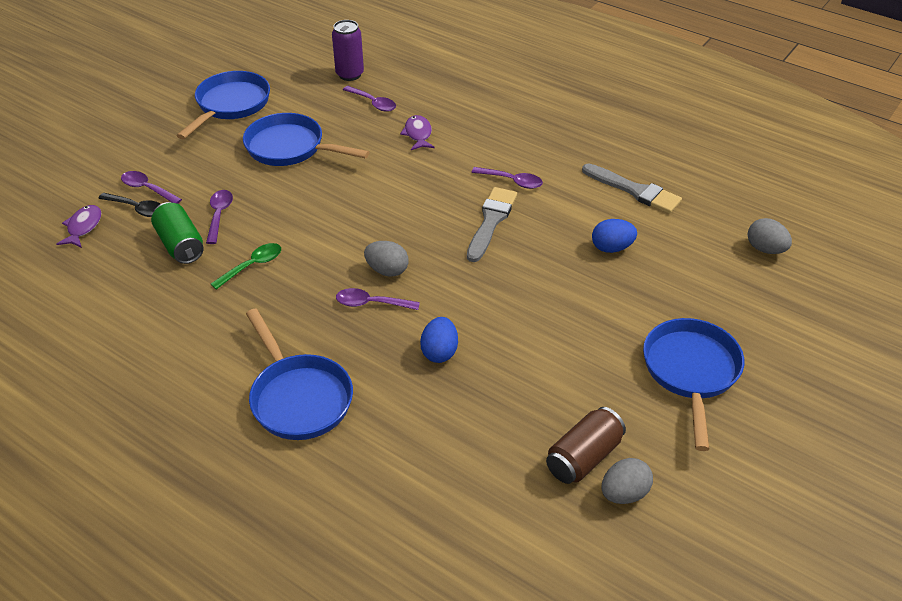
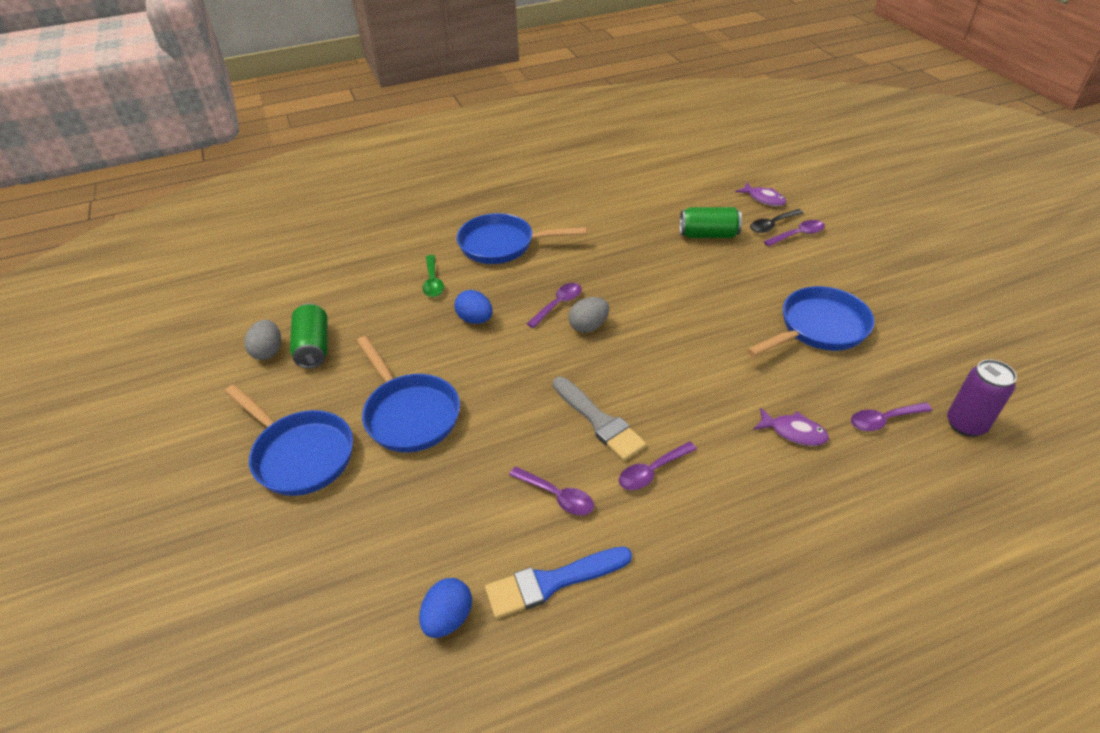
camera: 125 degrees right, 0 degrees up
blue pan [176,71,270,139] -> blue pan moved to [357,336,460,453]
purple spoon [206,190,233,244] -> purple spoon moved to [509,466,594,515]
green spoon [211,243,281,289] -> green spoon moved to [422,255,444,297]
brown can [546,407,626,484] -> green can [290,303,328,369]
grey brush [582,164,682,214] -> blue brush [485,547,632,619]
blue egg [592,219,637,253] -> blue egg moved to [419,578,472,638]
grey egg [748,218,792,254] -> none

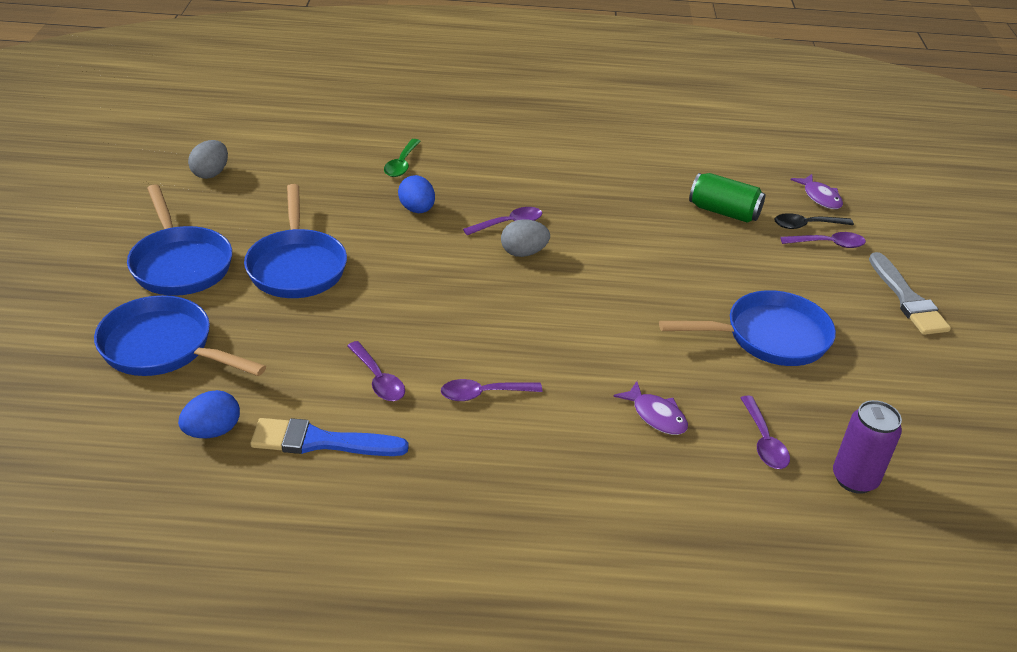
camera: 20 degrees right, 5 degrees down
green can [290,303,328,369] -> none
blue pan [457,213,587,264] -> blue pan moved to [94,295,266,376]
grey brush [553,377,647,461] -> grey brush moved to [869,252,951,335]
purple spoon [851,402,933,431] -> purple spoon turned 105 degrees counterclockwise [741,396,790,469]

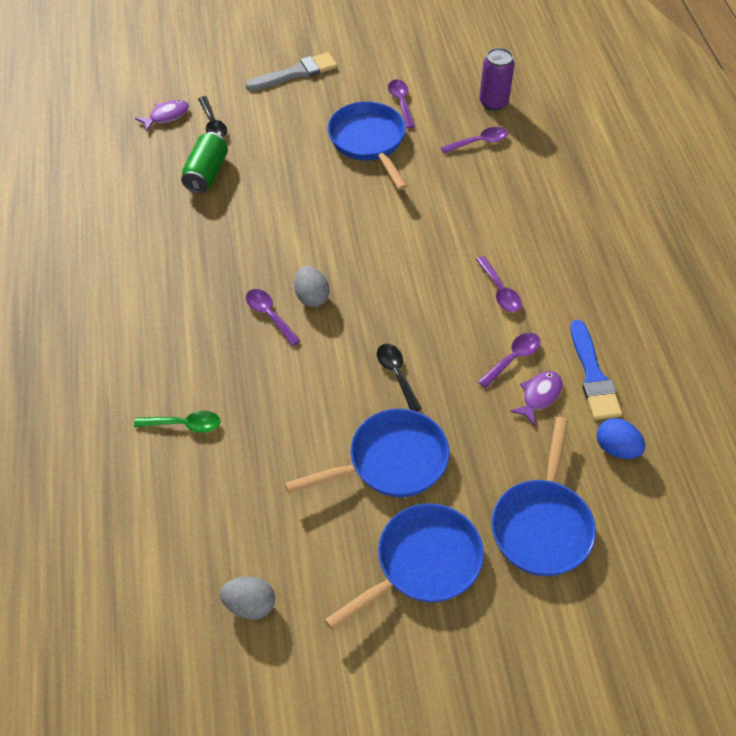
camera: 100 degrees left, 15 degrees up
blue egg [398,175,435,213] -> none
purple fish [613,381,688,435] -> purple fish moved to [510,371,563,426]
purple spoon [780,232,866,248] -> purple spoon moved to [388,80,415,129]
none -> black spoon [377,344,422,412]

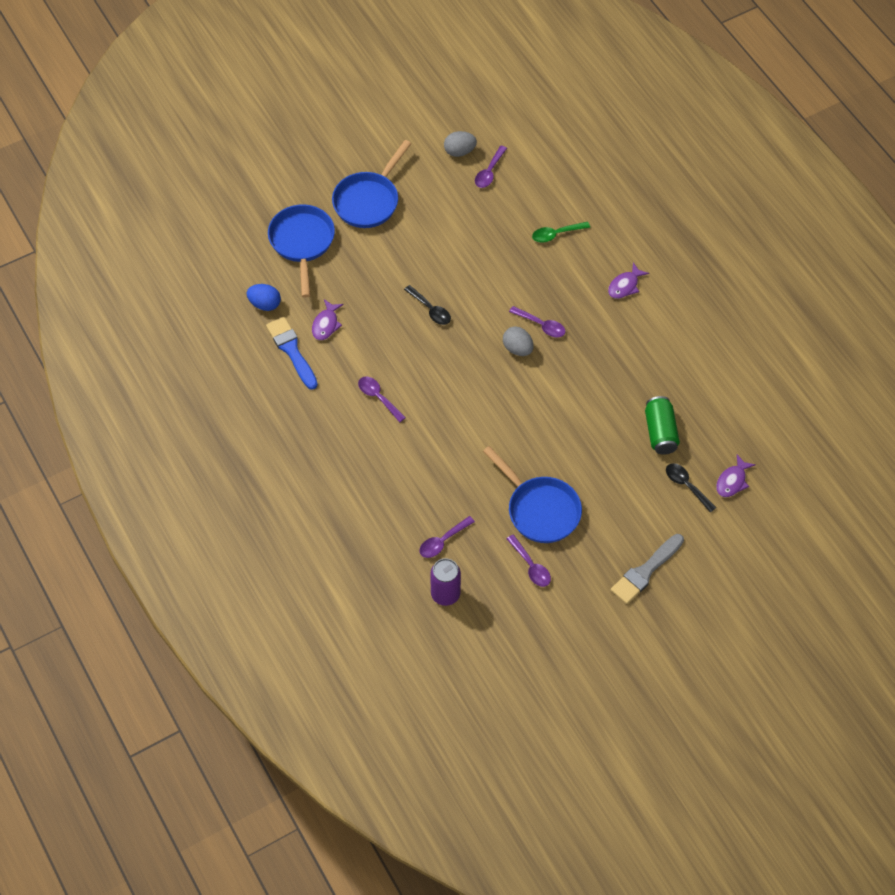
camera: 160 degrees right, 5 degrees up
blue pan [285,409,449,497] -> none
purple spoon [478,333,540,388] -> purple spoon moved to [475,146,507,188]
none -> purple fish [608,262,649,299]

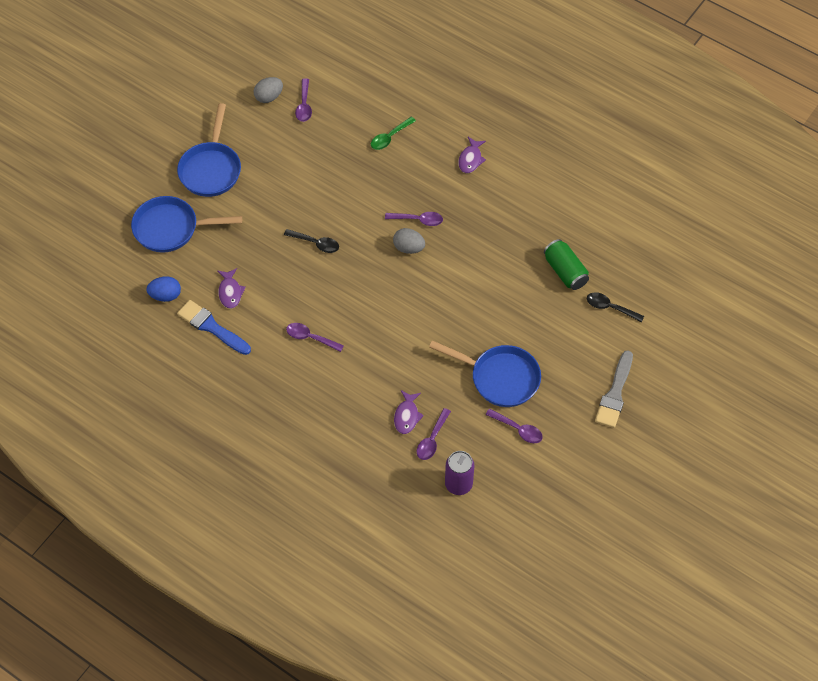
camera: 25 degrees left, 0 degrees up
blue pan [268,205,335,297] -> blue pan turned 60 degrees counterclockwise [131,196,242,253]
purple fish [716,455,756,497] -> purple fish moved to [394,390,424,434]

